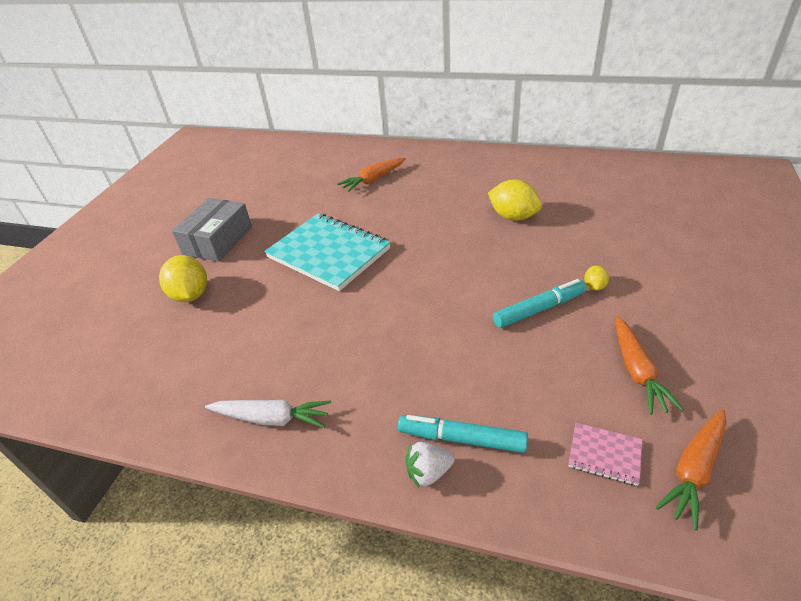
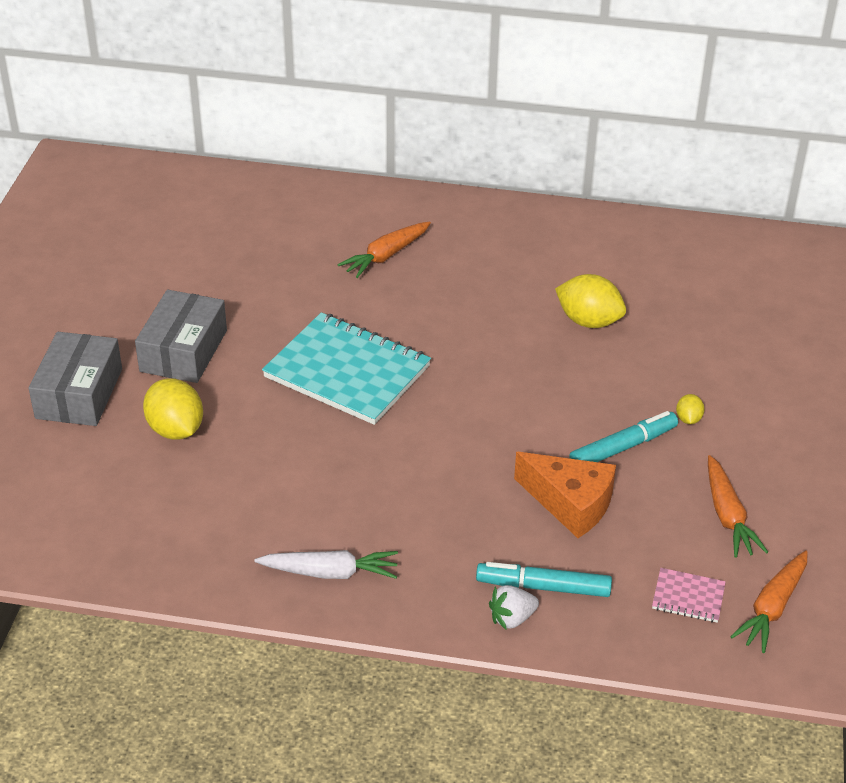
camera: 10 degrees left, 0 degrees up
none -> grey box [28,332,122,426]
none -> orange cheese [514,452,616,538]

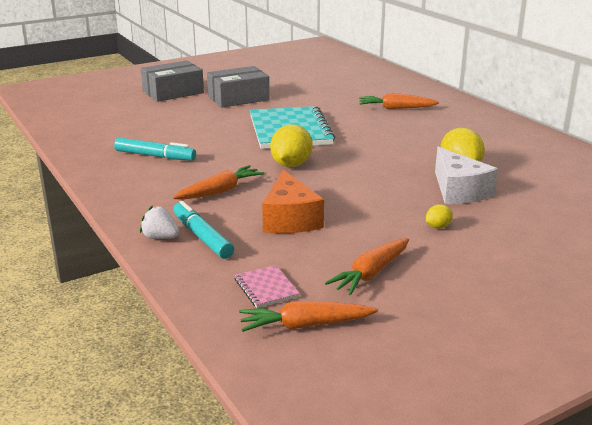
camera: 50 degrees right, 15 degrees down
yellow lemon [143,378,203,440] -> yellow lemon moved to [270,125,313,167]
white carrot [255,550,398,579] -> none
turquoise marker [569,411,678,462] -> turquoise marker moved to [114,137,196,161]
none -> orange carrot [173,165,265,200]
none -> white cheese [435,146,498,204]

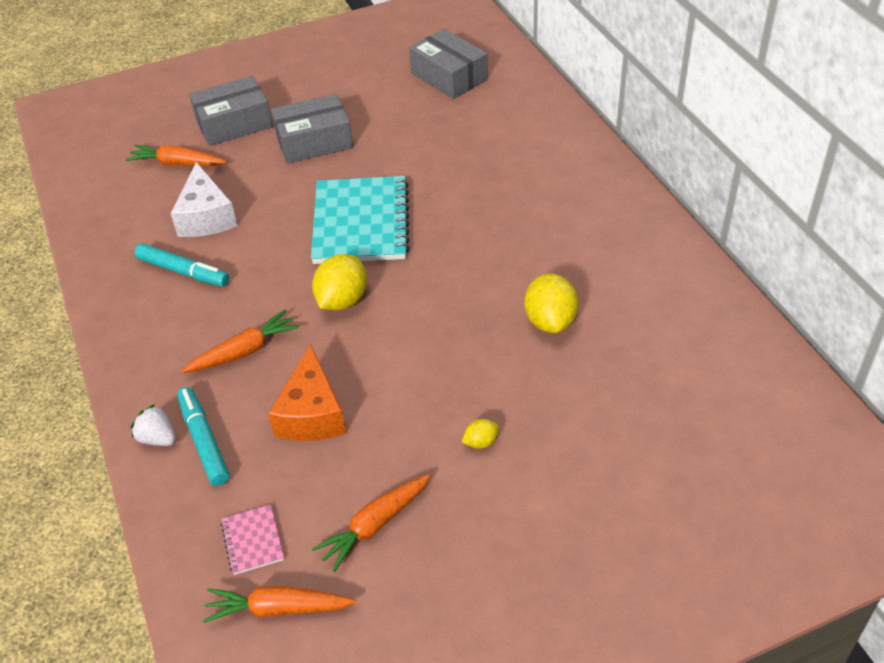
camera: 10 degrees right, 20 degrees up
orange carrot [359,93,439,109] -> orange carrot moved to [126,144,226,166]
white cheese [435,146,498,204] -> white cheese moved to [171,162,238,237]
none -> grey box [409,29,488,99]

